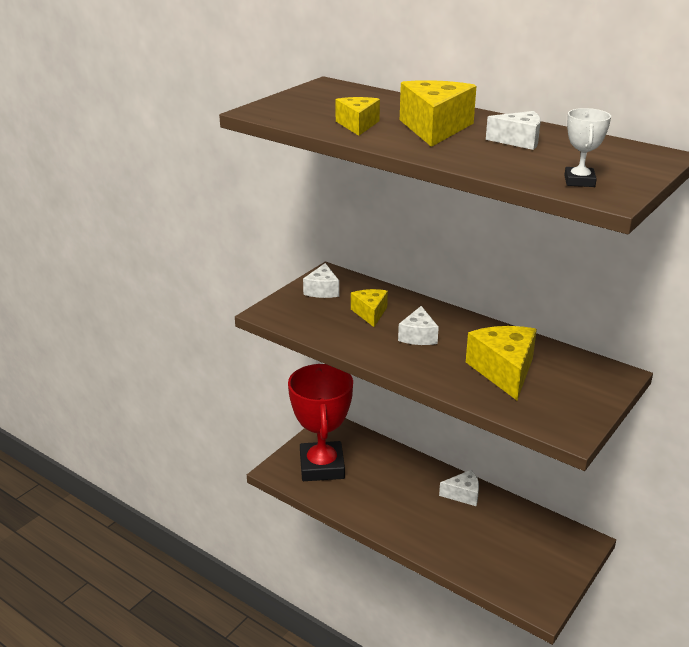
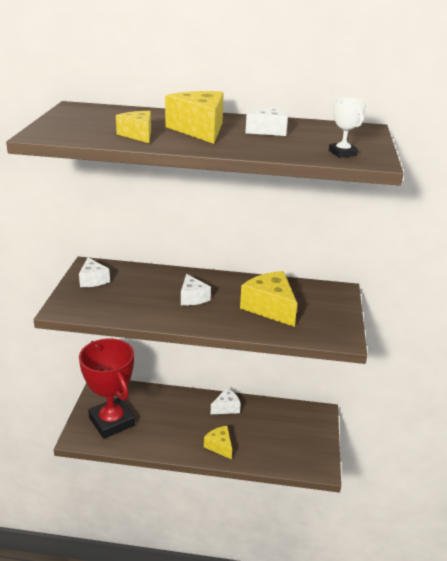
camera: 30 degrees left, 0 degrees up
yellow cheese [351,289,388,327] -> yellow cheese moved to [204,426,232,459]

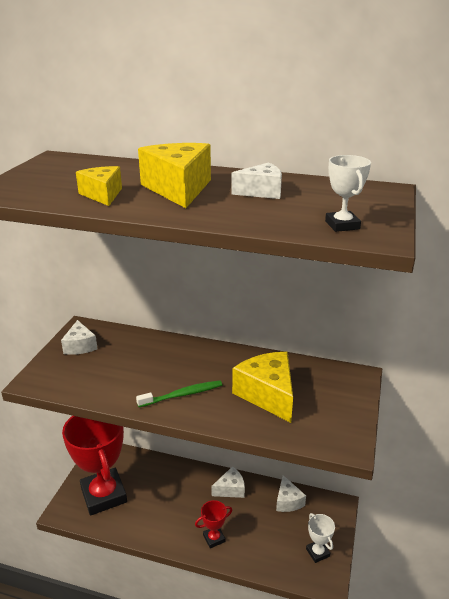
camera: 10 degrees right, 0 degrees up
white cheese [181,274,211,306] -> white cheese moved to [276,475,306,512]
yellow cheese [204,426,232,459] -> red trophy [195,500,232,548]
none -> green toothbrush [136,380,222,407]
none -> white trophy [306,513,335,563]

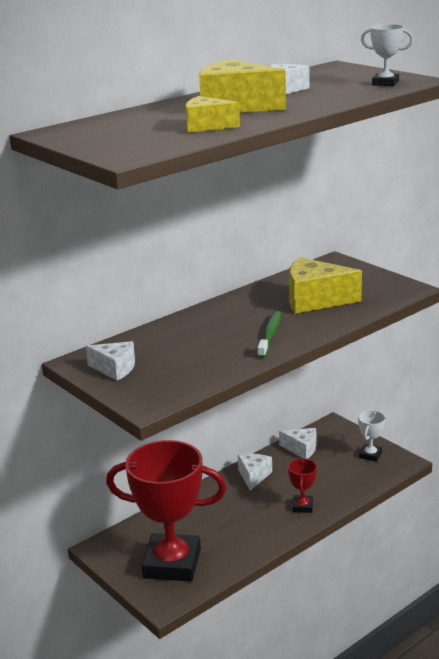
camera: 55 degrees left, 5 degrees down
white trophy [306,513,335,563] -> white trophy turned 75 degrees counterclockwise [358,410,385,462]

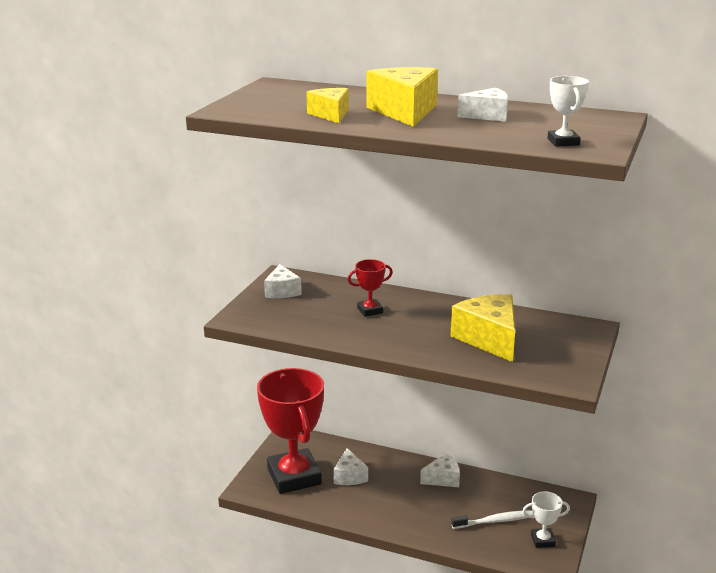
camera: 60 degrees right, 0 degrees up
green toothbrush [257,311,281,358] -> none
white cheese [279,428,316,459] -> white cheese moved to [333,448,368,485]
red trophy [288,458,317,513] -> red trophy moved to [348,259,393,317]
none -> white toothbrush [451,510,533,529]

